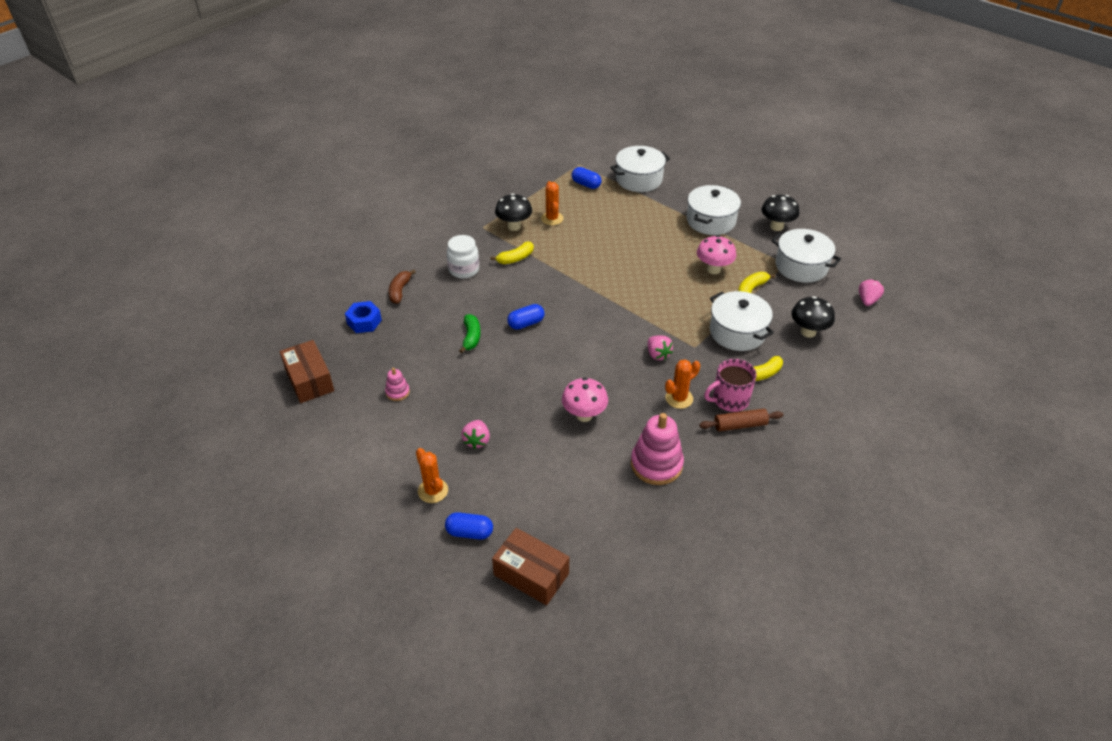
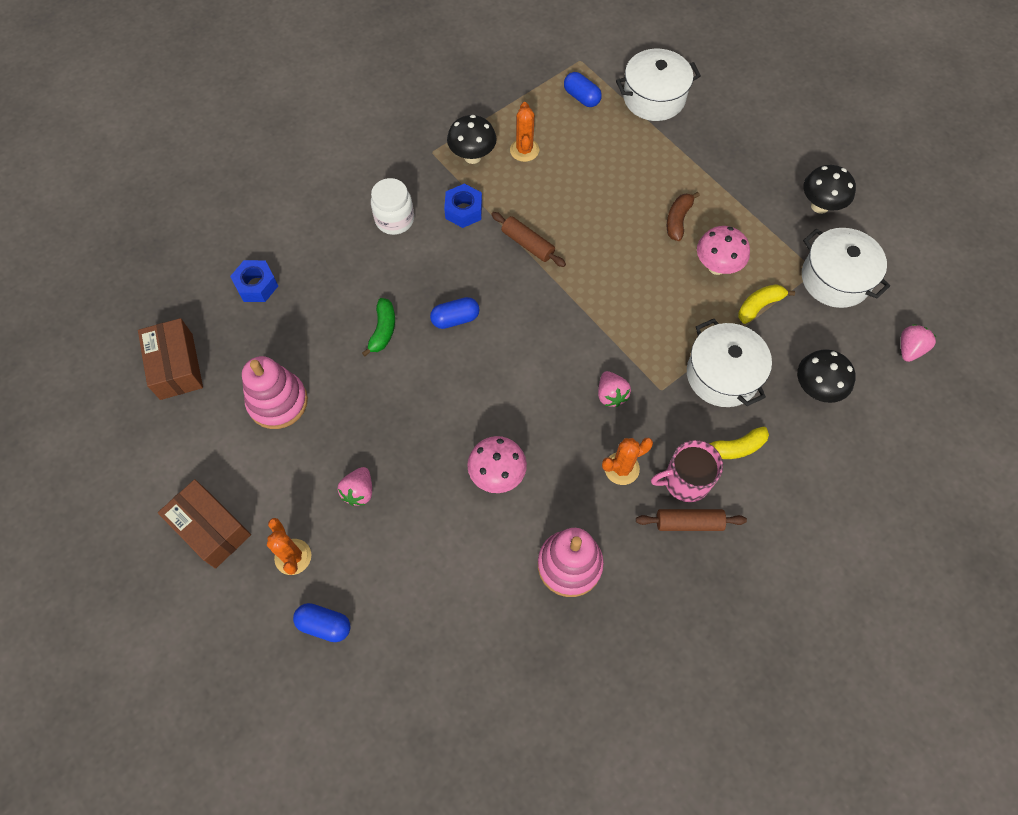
camera: 10 degrees right, 20 degrees up
pink stacking toy [385,368,410,401] -> pink stacking toy [242,356,308,429], size x2.03
brown banana [389,270,416,304] -> brown banana moved to [667,192,700,241]
yellow banana [491,242,534,264] -> blue nut [444,184,482,228]
brown box [492,528,569,605] -> brown box moved to [158,479,251,569]
white pot [687,185,741,235] -> none
none -> brown rolling pin [491,212,566,267]

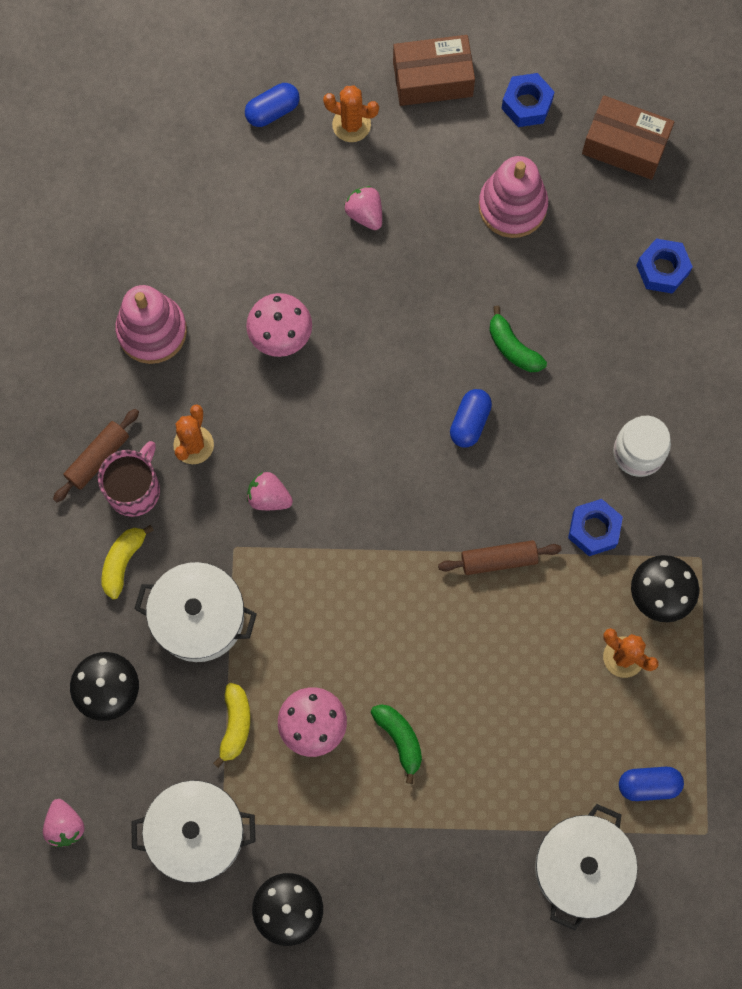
camera: 130 degrees right, 10 degrees up
brown banana [667,192,700,241] -> green banana [371,704,422,784]
none -> blue nut [501,73,554,127]

